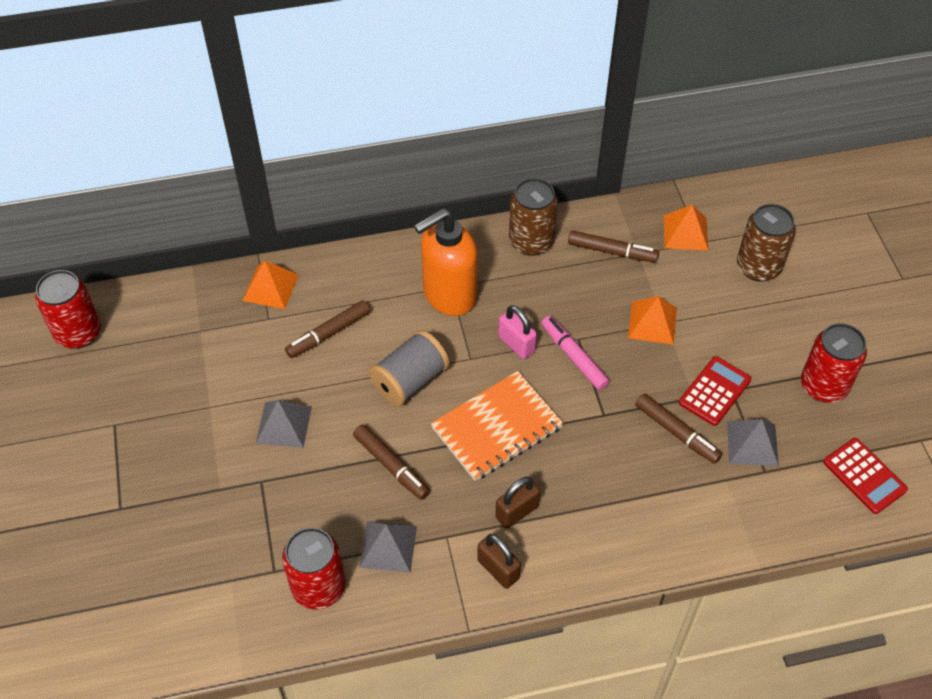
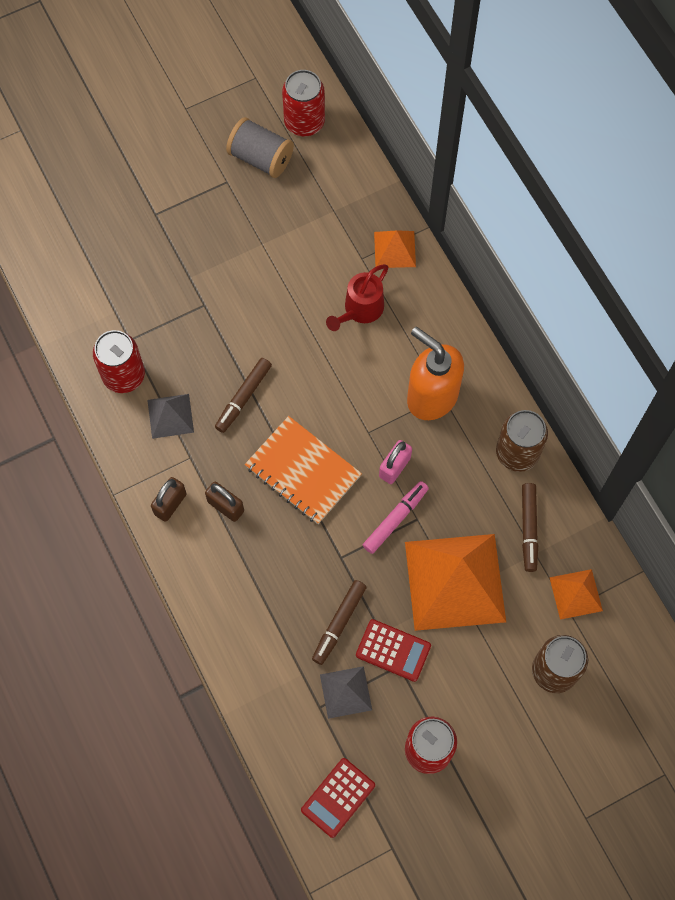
camera: 75 degrees right, 15 degrees up
grey pyramid [256,400,312,448] -> none
brown marker [285,300,370,358] -> red watering can [326,264,388,331]
grey spool [369,330,449,407] -> grey spool moved to [226,117,294,178]
orange pyramid [628,296,677,345] -> orange pyramid [405,534,506,631], size x2.09

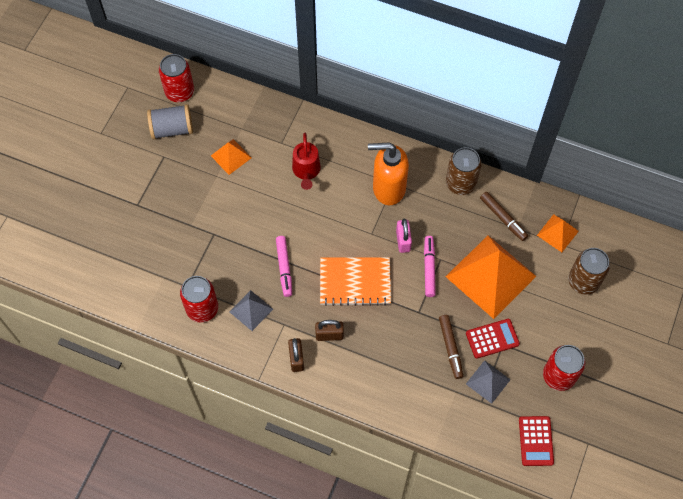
camera: 40 degrees left, 5 degrees down
brown marker [215,358,272,433] -> pink marker [276,236,292,297]
orange pyramid [374,230,416,268] -> orange pyramid moved to [211,139,251,175]

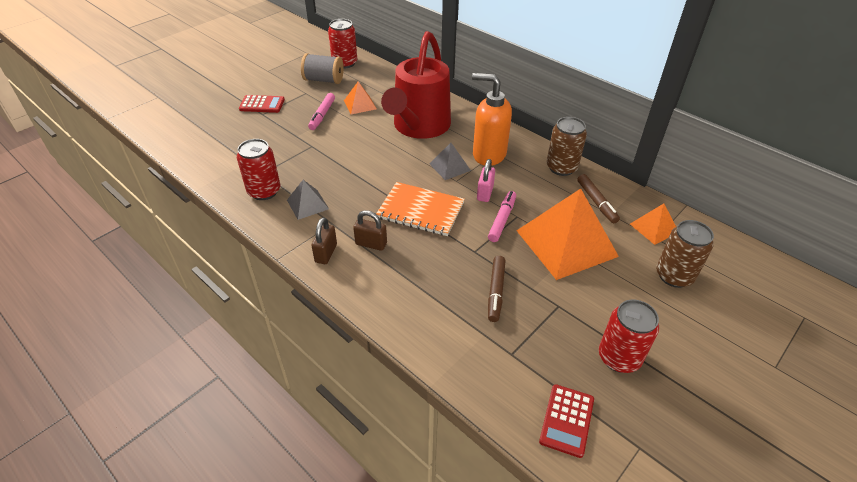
camera: 20 degrees right, 20 degrees down
pink marker [276,236,292,297] -> pink marker moved to [308,93,335,130]
red watering can [292,133,321,190] -> red watering can [381,31,451,139], size x2.14
red calculator [466,319,520,359] -> red calculator moved to [239,95,285,113]
grey pyramid [466,360,511,404] -> grey pyramid moved to [429,143,471,180]

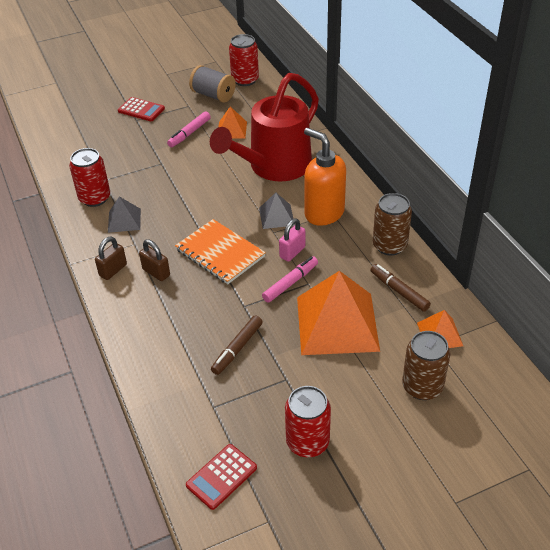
camera: 25 degrees right, 0 degrees up
brown marker [577,174,620,223] -> brown marker turned 135 degrees clockwise [371,264,431,312]

